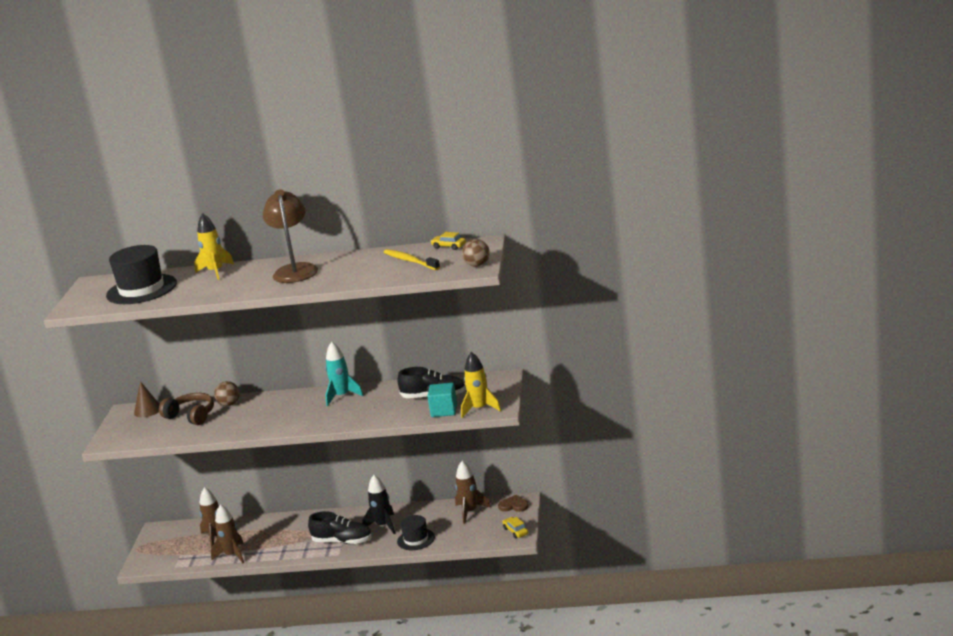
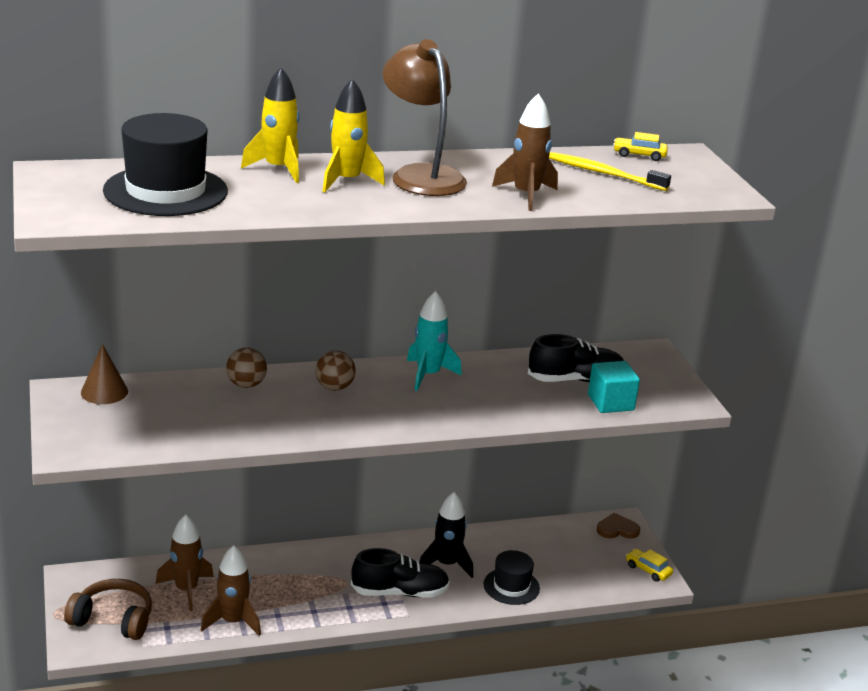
camera: 25 degrees left, 5 degrees up
brown headphones [159,393,214,425] -> brown headphones moved to [64,579,152,640]
brown rocket [455,461,491,524] -> brown rocket moved to [492,93,558,211]
yellow rocket [461,352,501,418] -> yellow rocket moved to [322,79,385,192]
brown ball [462,239,490,267] -> brown ball moved to [315,351,356,391]

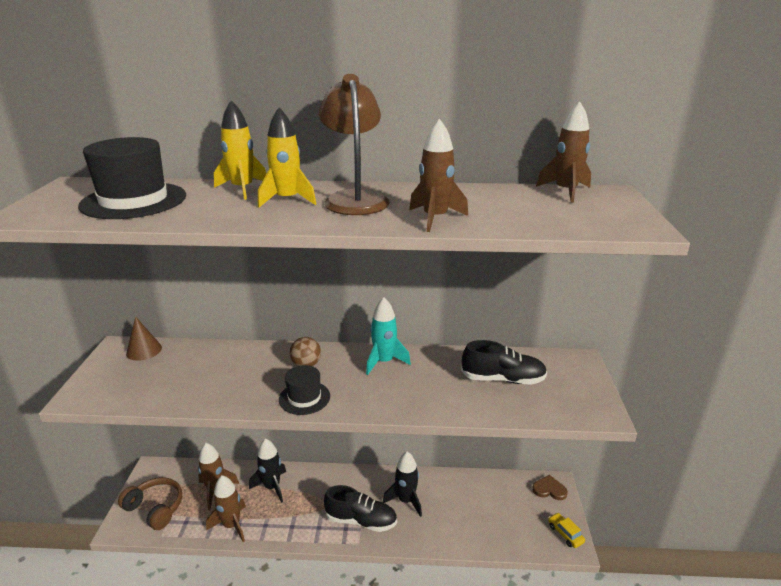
camera: 20 degrees right, 0 degrees up
brown ball [226,347,267,388] -> none
black hat [483,550,540,605] -> black hat moved to [279,365,330,415]
yellow toothbrush [549,152,671,191] -> none
turquoise cube [588,361,640,413] -> none
yellow car [613,132,668,161] -> brown rocket [536,102,591,203]
none -> black rocket [249,438,286,503]

